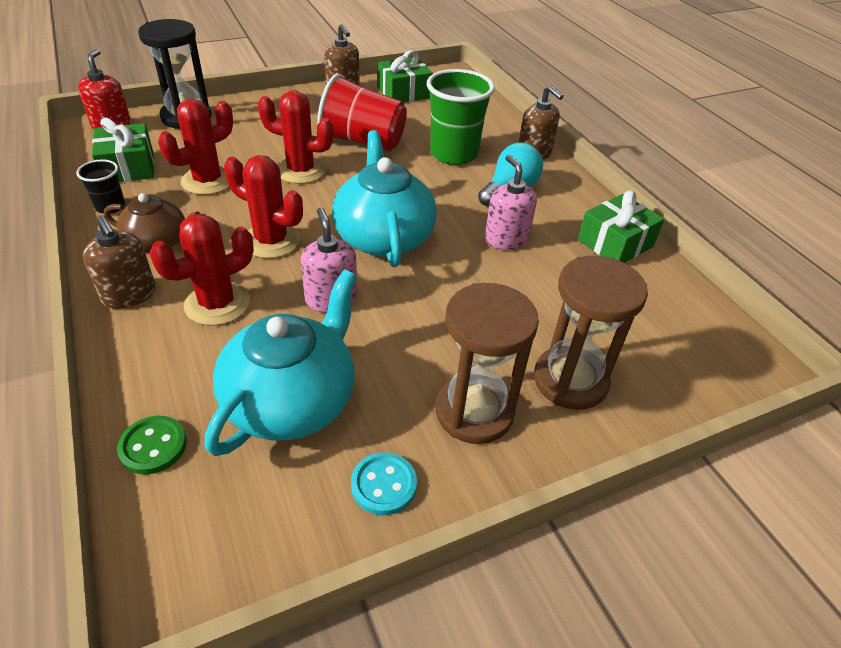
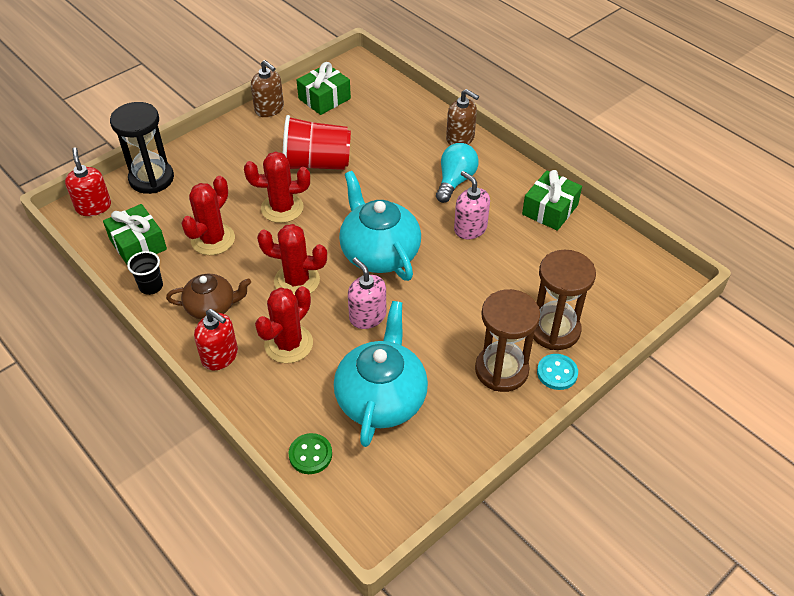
camera: 15 degrees left, 5 degrees up
brown soap dispenser [83,215,156,309] -> red soap dispenser [194,309,238,370]
turquoise button [351,452,417,515] -> turquoise button moved to [537,354,578,390]
green cup [427,69,495,165] -> none

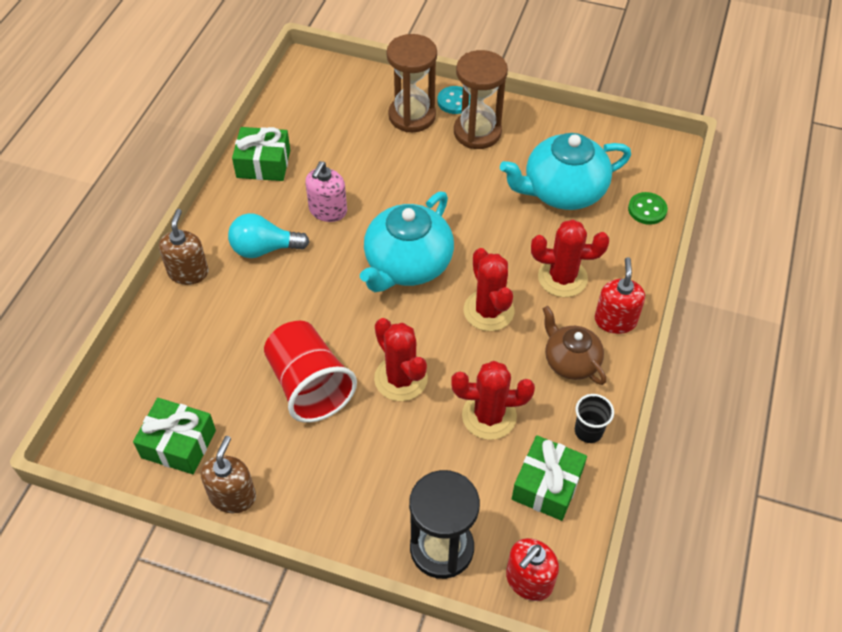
camera: 120 degrees left, 5 degrees up
pink soap dispenser [348,257,386,329] -> none

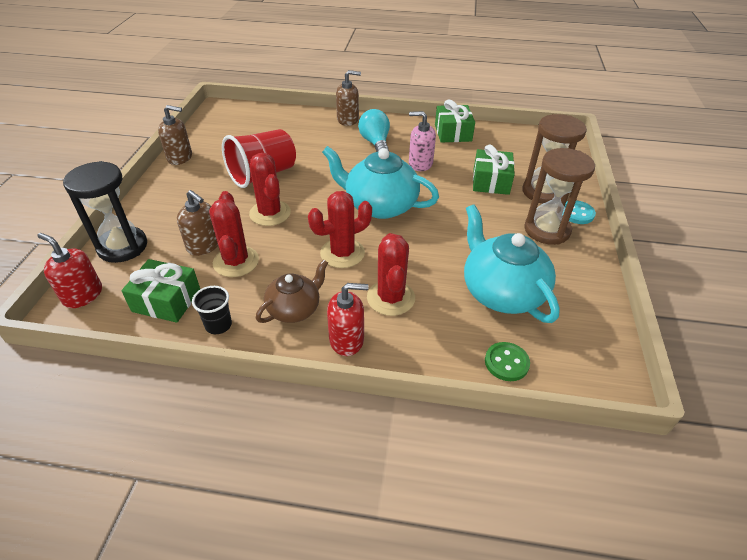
camera: 80 degrees right, 10 degrees down
green gift [133,398,216,474] -> green gift moved to [473,144,515,195]
red cactus [374,318,428,401] -> red cactus turned 75 degrees counterclockwise [249,153,291,226]
none -> brown soap dispenser [177,190,218,256]

